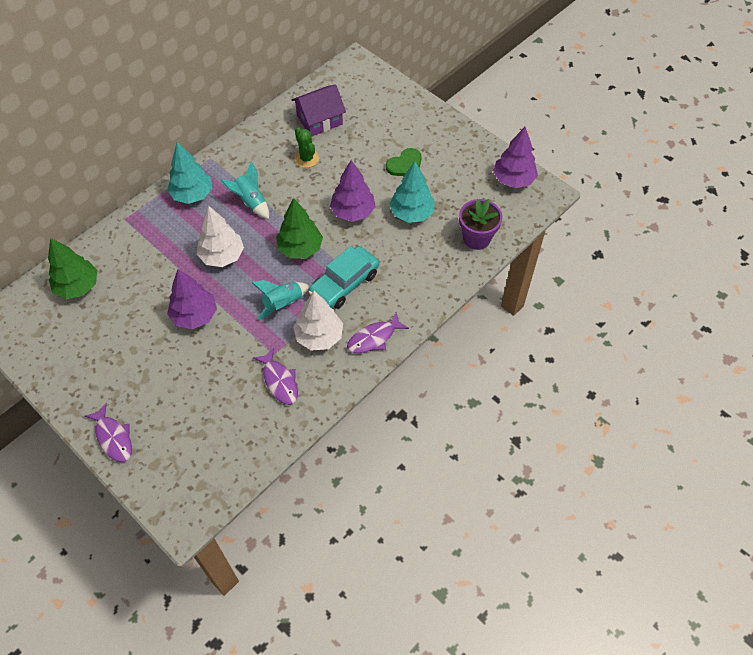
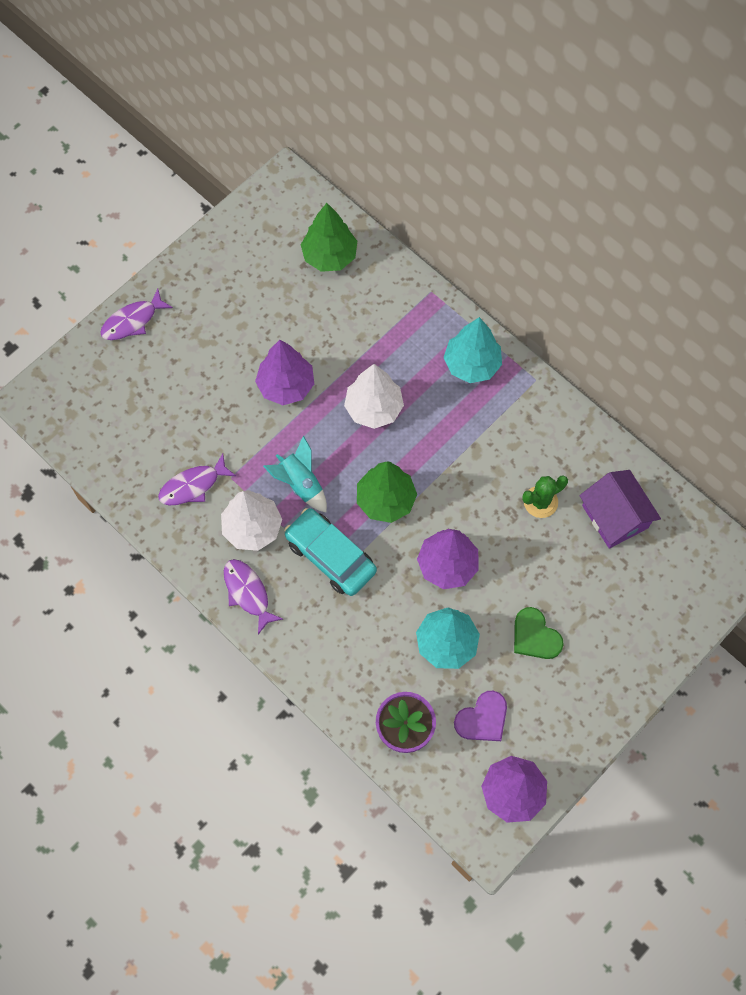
camera: 90 degrees right, 10 degrees up
turquoise rocket [220,161,269,219] -> none
none -> purple heart [454,691,507,741]

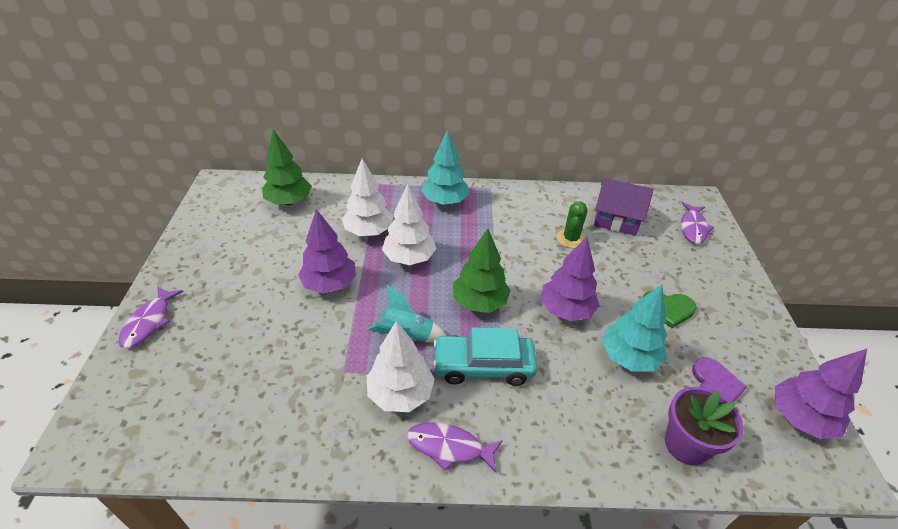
camera: 45 degrees left, 25 degrees down
purple fish [158,454,236,505] -> purple fish moved to [681,202,714,244]
none -> white tree [342,159,393,236]

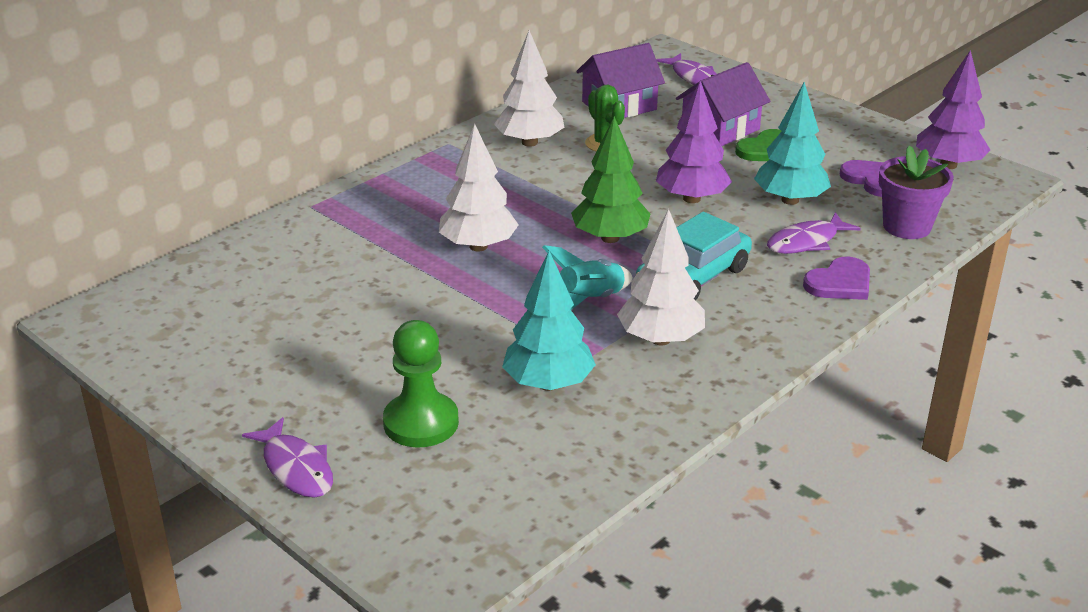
camera: 45 degrees left, 10 degrees down
green tree [262,129,312,205] -> none
purple tree [298,209,356,293] -> none
white tree [342,159,393,236] -> white tree moved to [494,30,564,147]
purple fish [407,422,503,473] -> purple fish moved to [767,212,861,254]
turquoise tree [421,130,469,205] -> turquoise tree moved to [502,251,596,391]
none -> green pawn [383,320,459,448]
none -> purple house [676,62,770,146]
none -> purple heart [803,257,870,300]

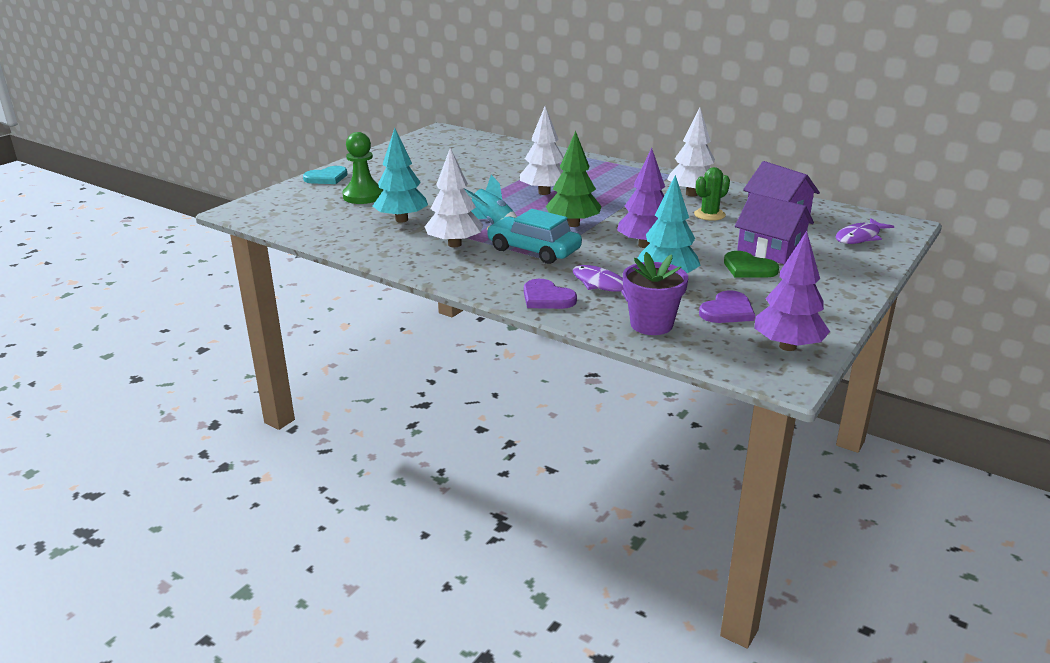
camera: 80 degrees right, 5 degrees down
purple fish [242,417,333,498] -> turquoise heart [303,166,347,184]

